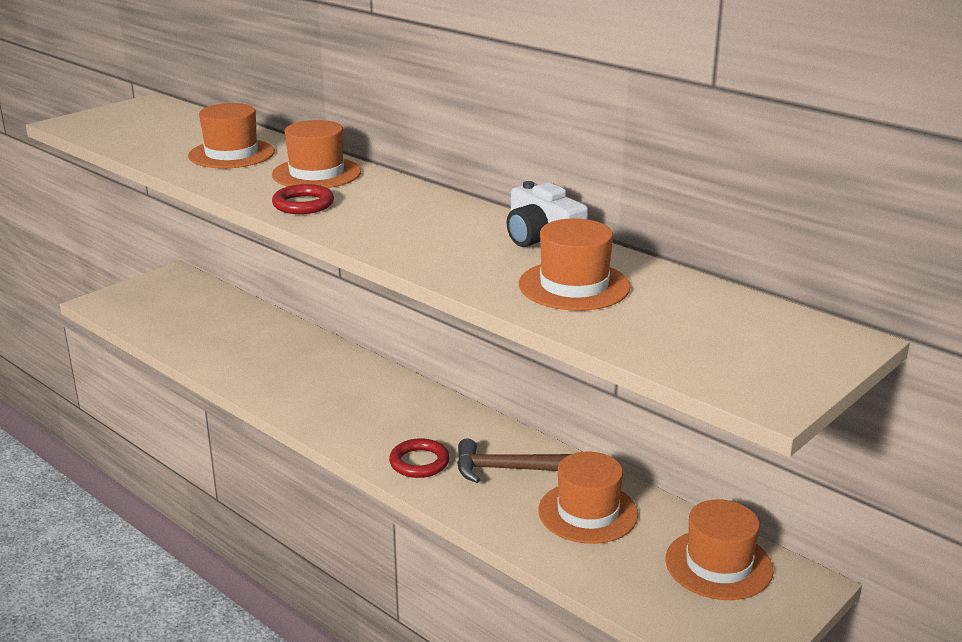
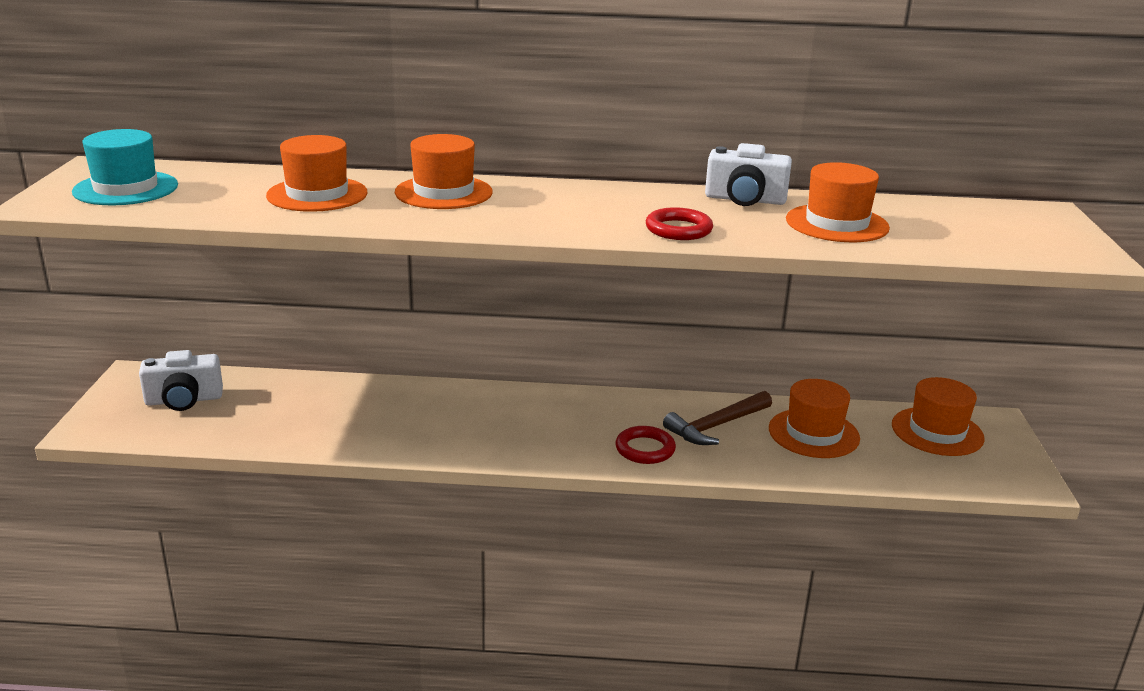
camera: 40 degrees left, 0 degrees up
red ring [272,184,334,214] -> red ring moved to [646,207,713,240]
none -> turquoise hat [72,129,178,205]
none -> white camera [139,350,223,411]

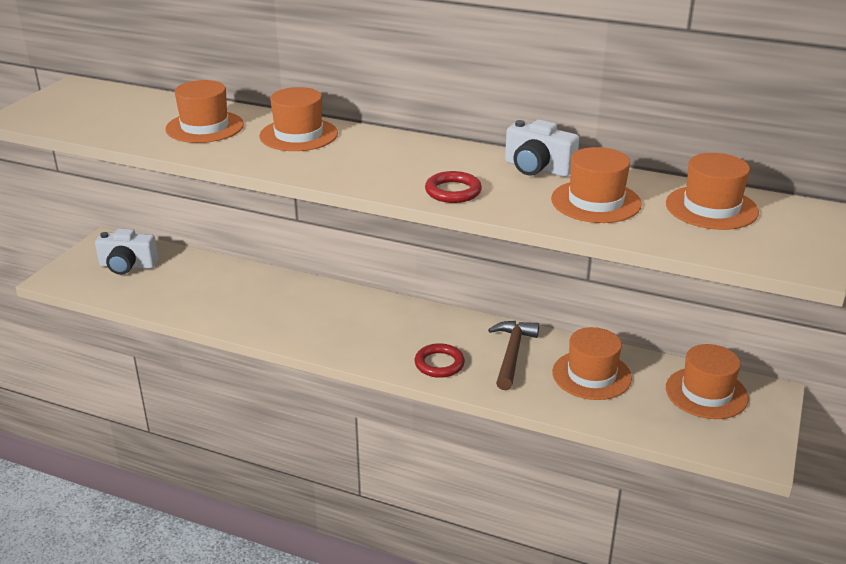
camera: 20 degrees right, 5 degrees up
turquoise hat [72,129,178,205] -> none
brown hammer [663,391,772,445] -> brown hammer turned 120 degrees clockwise [488,321,539,390]
none -> orange hat [666,153,759,230]

